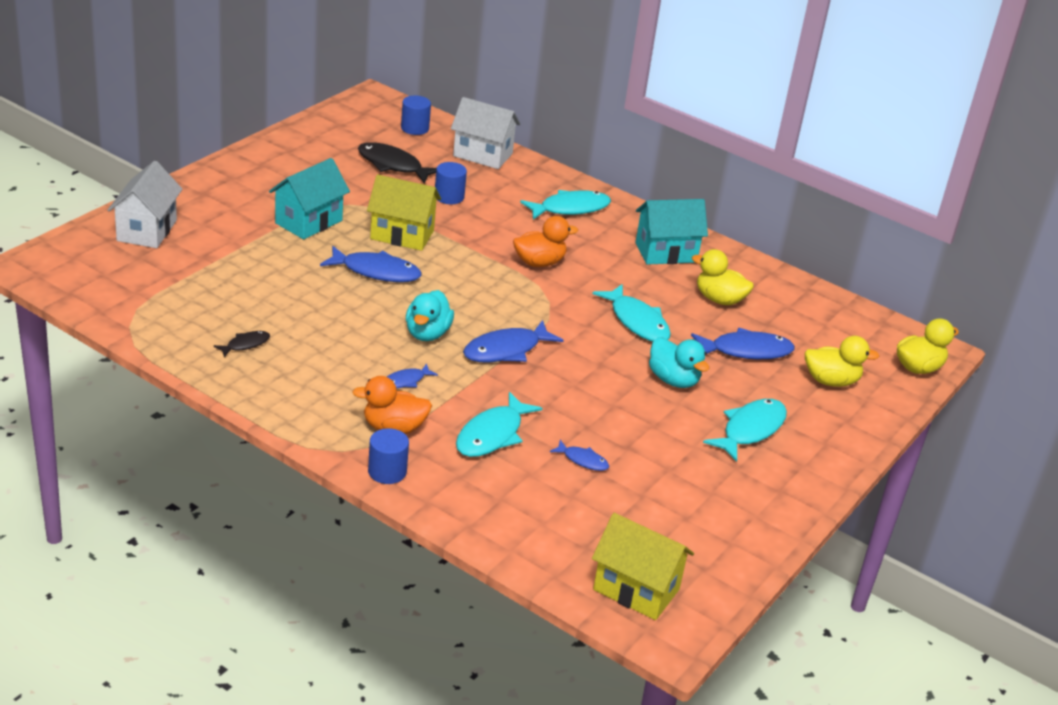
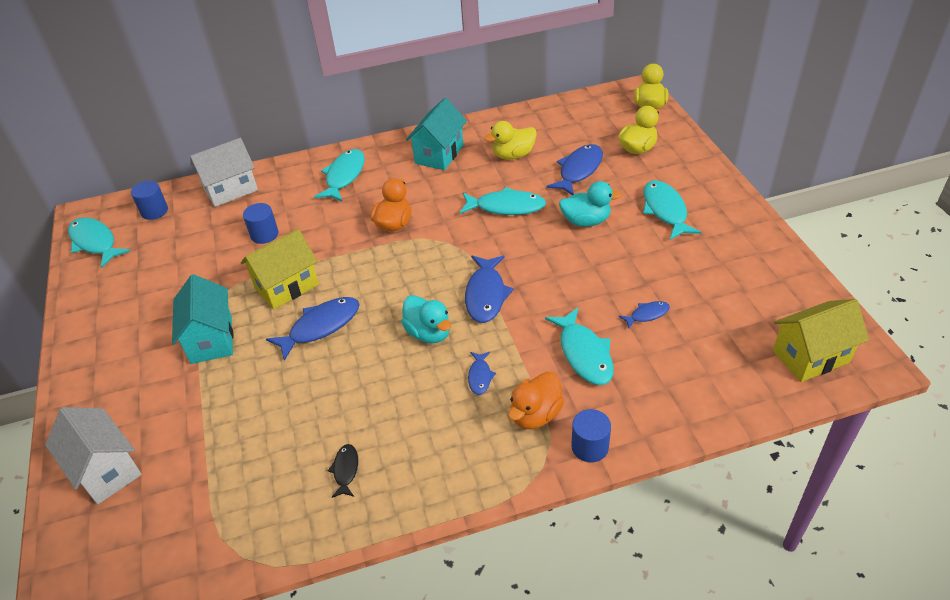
camera: 45 degrees left, 10 degrees up
black fish [358,142,436,183] -> none
none -> turquoise fish [68,217,130,268]

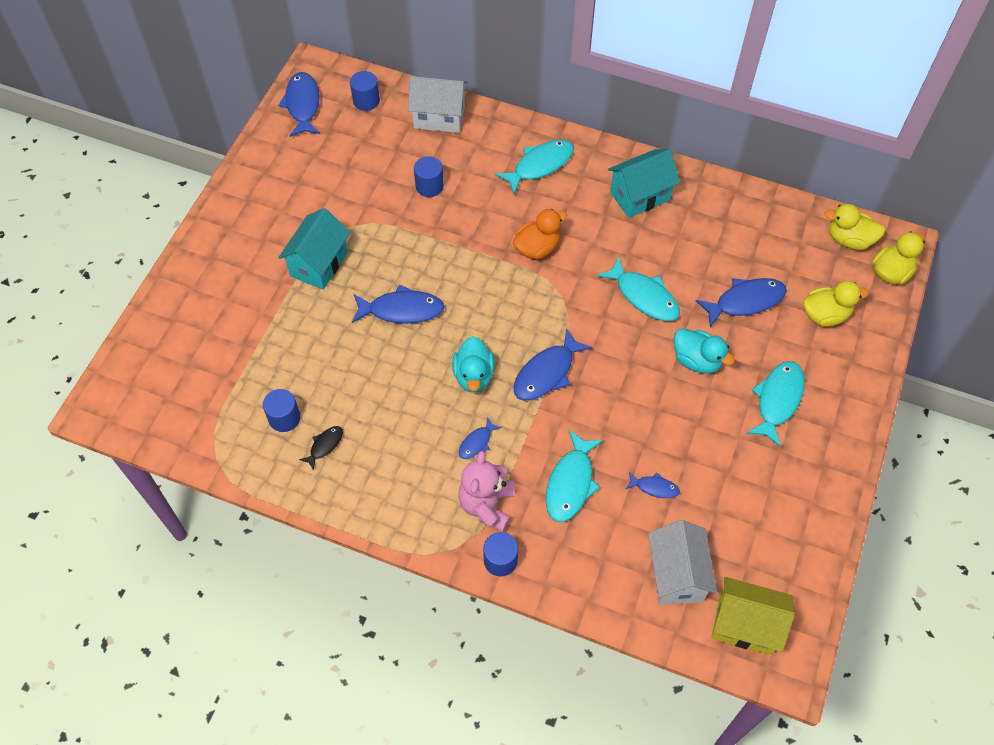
camera: 35 degrees right, 15 degrees up
white house [45,407,142,504] -> white house moved to [648,520,717,605]
turquoise fish [68,217,130,268] -> blue fish [278,72,320,137]
yellow house [241,229,319,310] -> none
yellow duck [484,121,537,160] -> yellow duck moved to [824,204,885,250]
orange duck [508,371,564,429] -> pink teddy bear [458,451,515,532]
none -> blue cylinder [263,389,300,432]

